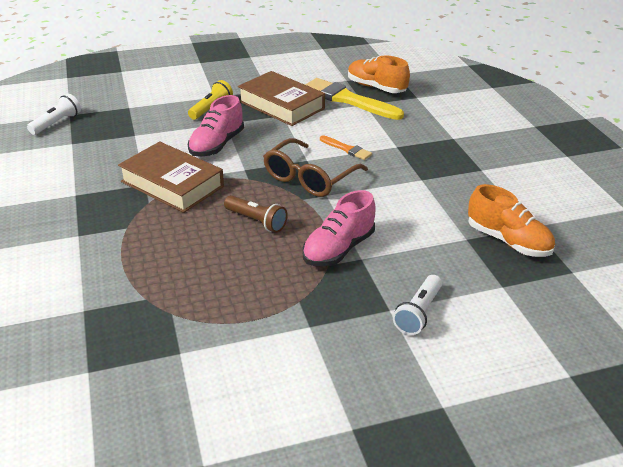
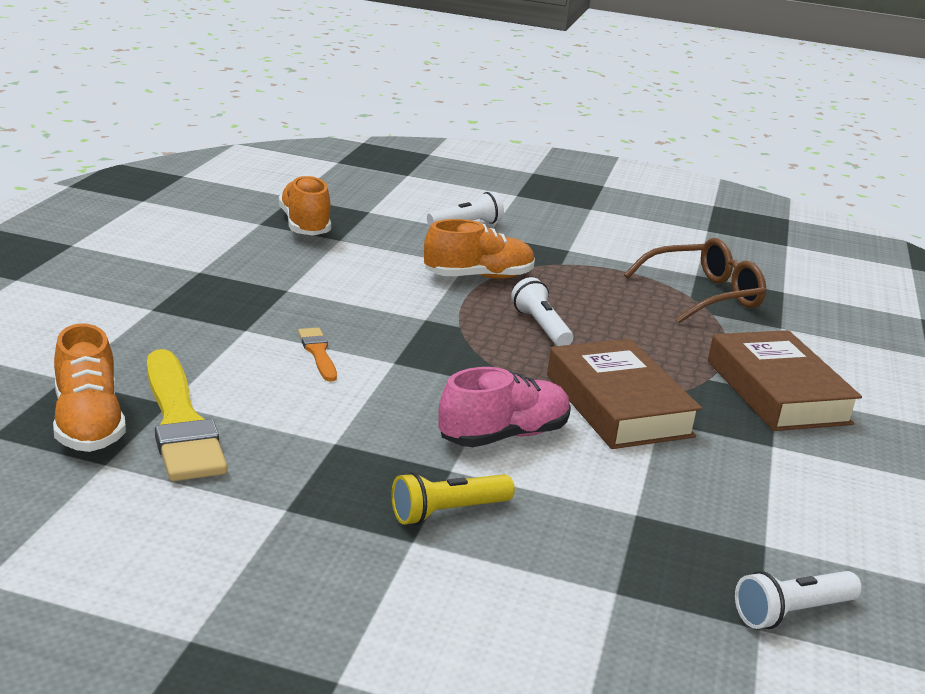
camera: 150 degrees left, 10 degrees down
brown flashlight [224,195,288,233] -> white flashlight [511,277,573,346]
brown book [238,71,325,126] -> brown book moved to [708,330,862,431]
brown glasses [263,138,368,197] -> brown glasses moved to [624,238,766,323]
pink shoe [302,190,376,267] -> orange shoe [424,219,535,279]

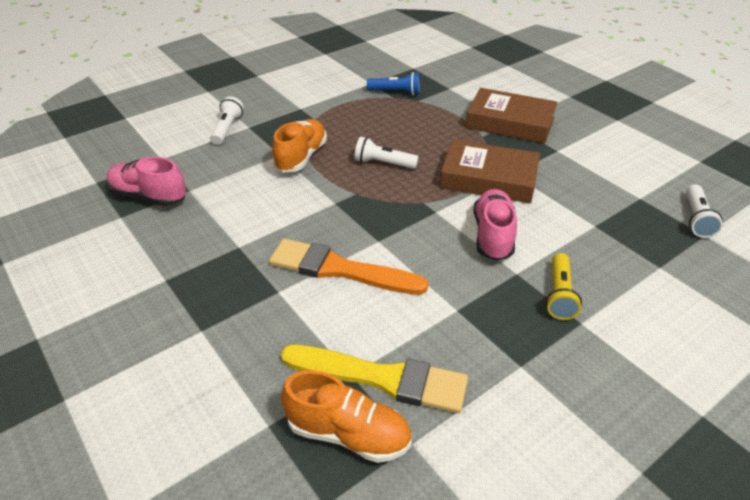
camera: 50 degrees left, 15 degrees up
orange shoe [279,175,331,236] -> pink shoe [107,157,186,206]
orange brush [298,328,337,381] -> orange brush [269,239,428,295], size x2.07
brown glasses [624,238,766,323] -> blue flashlight [367,72,420,95]

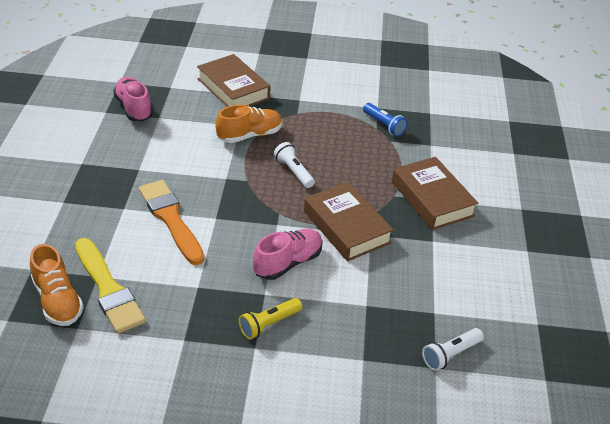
camera: 40 degrees right, 0 degrees up
white flashlight [210,97,244,145] -> brown book [197,54,270,107]

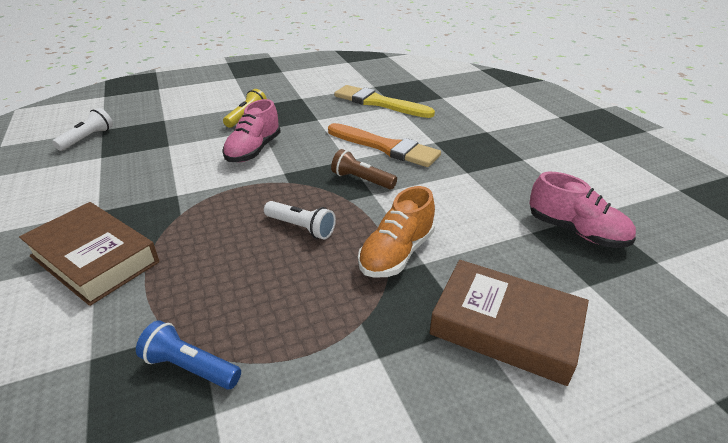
camera: 155 degrees right, 5 degrees down
orange shoe [30,244,84,326] -> none
brown book [304,182,394,261] -> none
none -> brown flashlight [331,149,397,189]

